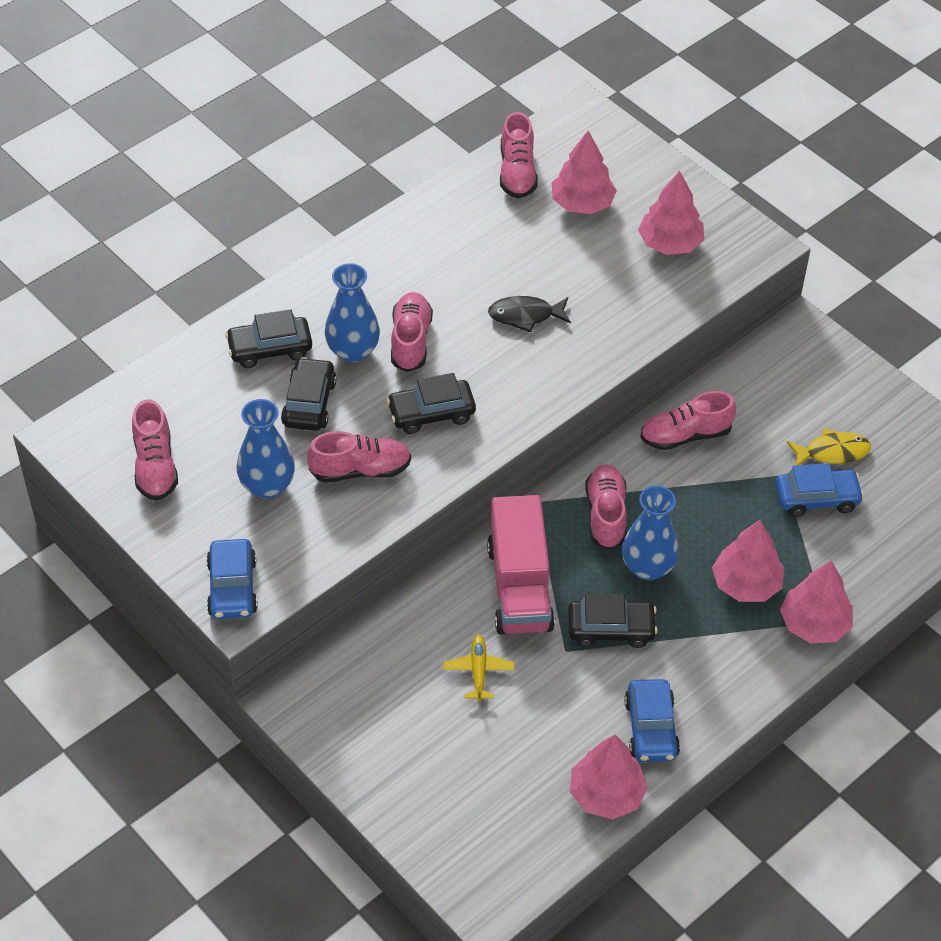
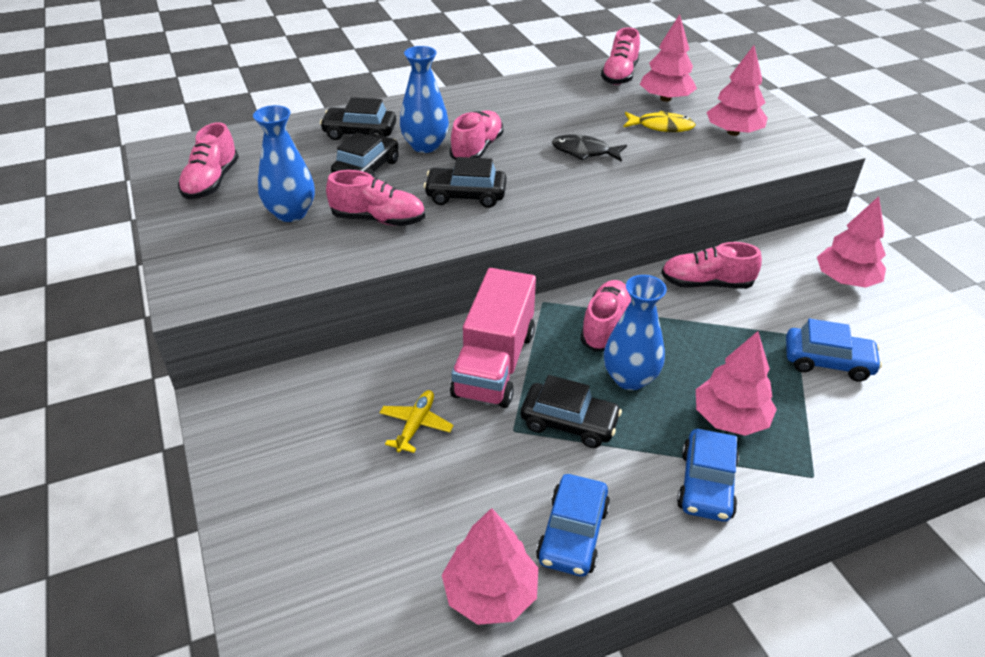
camera: 20 degrees right, 10 degrees down
blue car [206,539,258,619] -> blue car moved to [677,429,739,522]
pink tree [780,561,853,643] -> pink tree moved to [817,196,886,288]
yellow fish [786,428,871,466] -> yellow fish moved to [623,111,696,132]

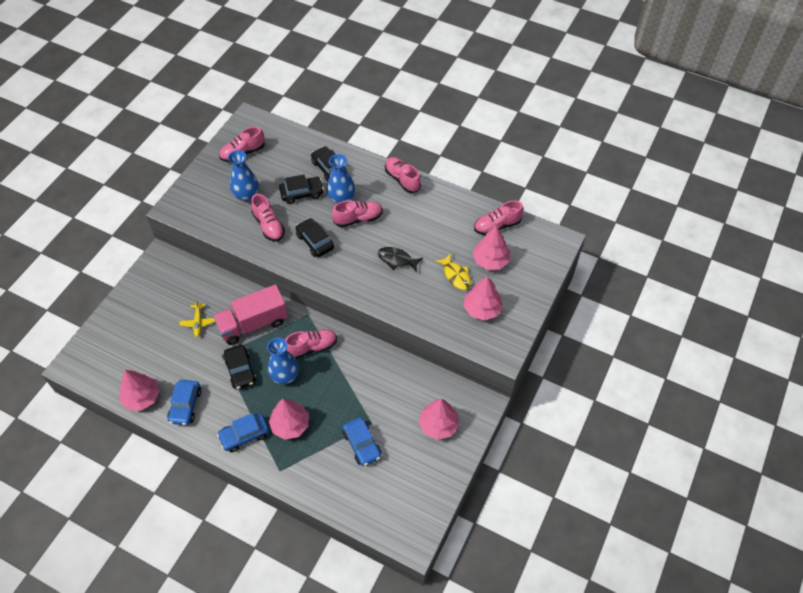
camera: 50 degrees right, 15 degrees up
yellow plane [379,390,454,453] -> yellow plane turned 105 degrees clockwise [179,299,215,337]
blue car [536,474,610,576] -> blue car turned 60 degrees counterclockwise [167,380,202,425]
black fish [552,134,627,162] -> black fish turned 45 degrees counterclockwise [378,247,423,272]
pink shoe [661,242,762,289] -> pink shoe moved to [385,157,421,193]

